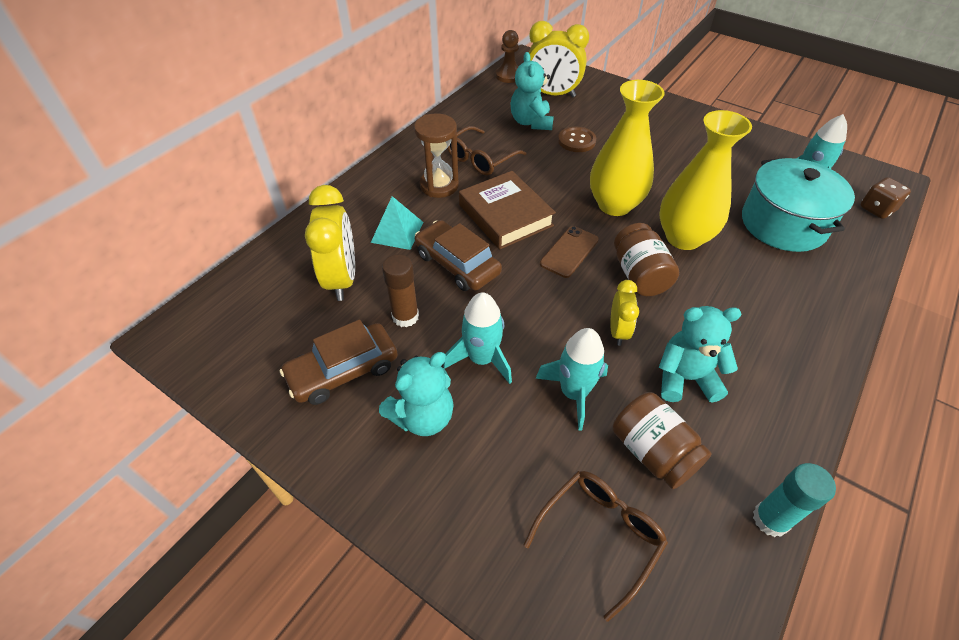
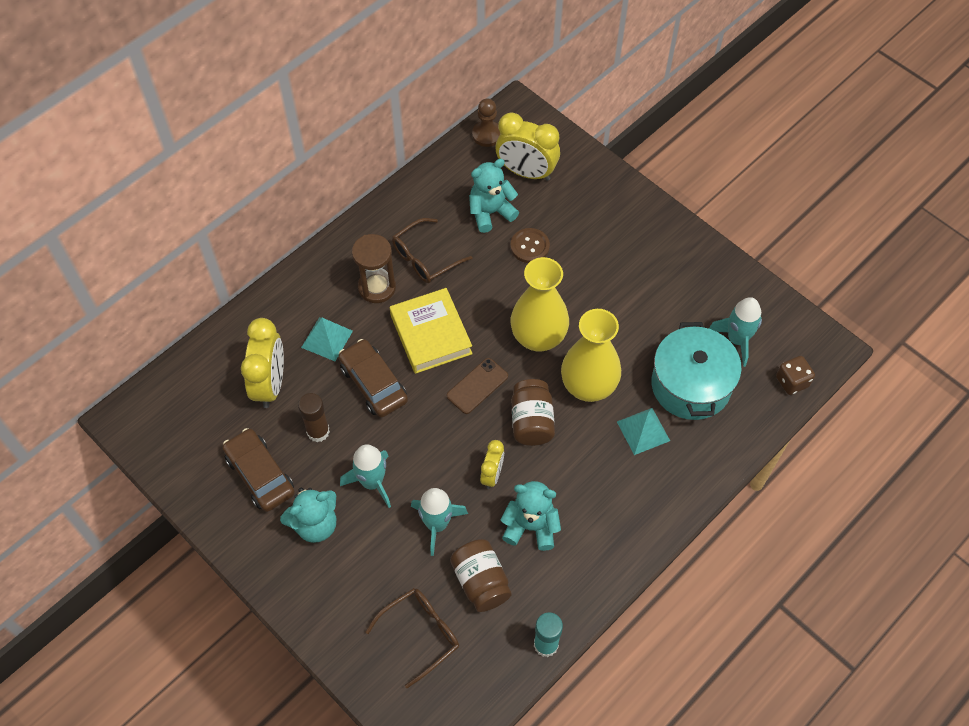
camera: 10 degrees right, 10 degrees up
brown car [280,319,398,405] -> brown car turned 75 degrees clockwise [222,428,295,512]
brown book [459,171,556,249] -> yellow book [390,288,472,374]
turquoise teddy bear [511,52,554,130] -> turquoise teddy bear turned 60 degrees clockwise [469,159,519,233]
none -> turquoise pyramid [617,408,670,455]

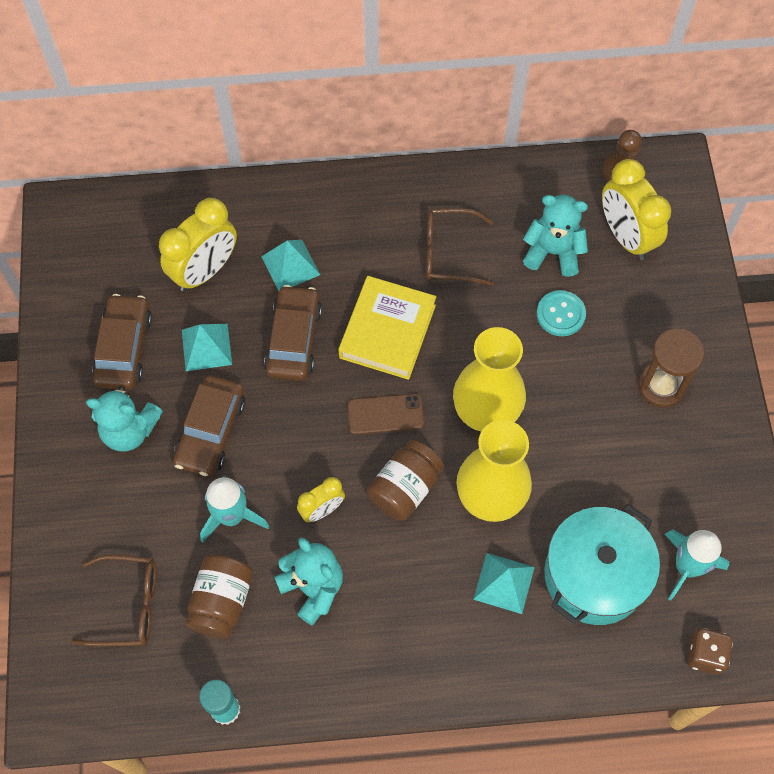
camera: 40 degrees right, 5 degrees up
brown glue stick [298,393,330,442] -> turquoise pyramid [182,324,232,371]
turquoise rocket [340,444,391,508] -> brown car [173,375,245,476]
brown hourglass [352,234,396,303] -> brown hourglass moved to [638,328,704,407]
brown button [510,228,550,263] -> turquoise button [537,290,586,336]

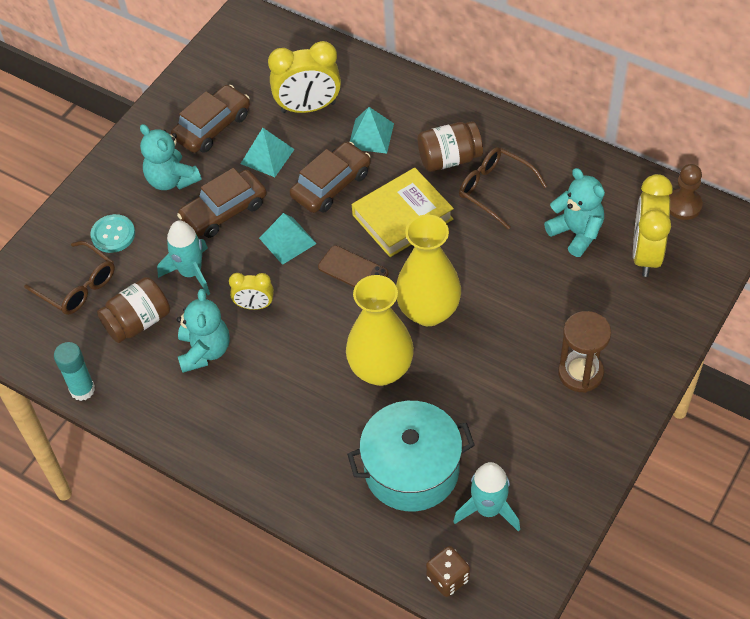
camera: 40 degrees right, 10 degrees down
brown jar [367,440,444,521] -> brown jar moved to [418,121,483,172]
turquoise pyramid [473,553,535,614] -> turquoise pyramid moved to [259,213,317,265]
turquoise button [537,290,586,336] -> turquoise button moved to [90,214,135,253]

